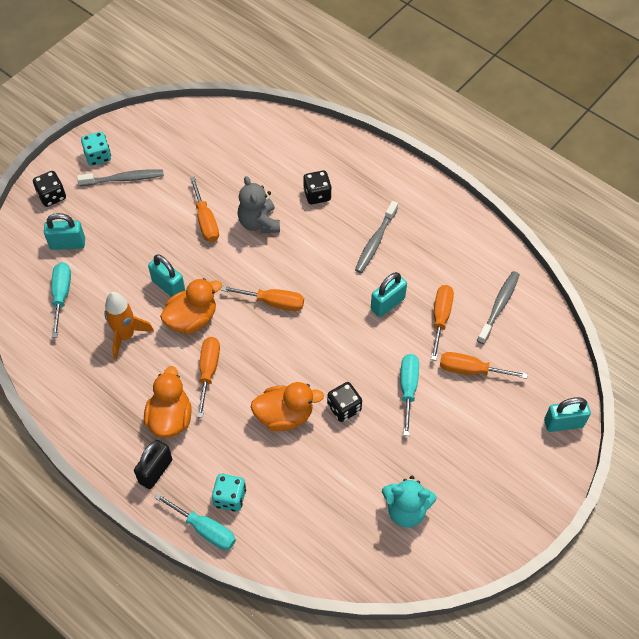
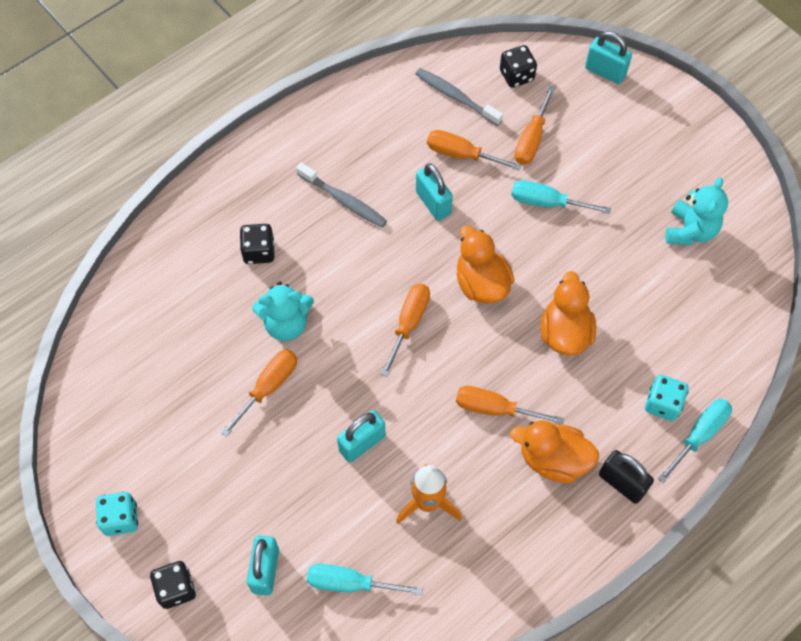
camera: 80 degrees left, 5 degrees up
grey toothbrush [77,169,164,186] -> none
orange duck [160,278,222,334] -> orange duck moved to [457,225,514,304]
orange screwdriver [190,177,219,242] -> orange screwdriver turned 45 degrees counterclockwise [221,349,297,437]
grey teddy bear [238,176,280,233] -> turquoise teddy bear [252,281,314,341]
black dice [327,382,362,422] -> black dice moved to [500,45,537,88]
turquoise padlock [544,397,591,432] -> turquoise padlock turned 60 degrees counterclockwise [585,31,632,84]

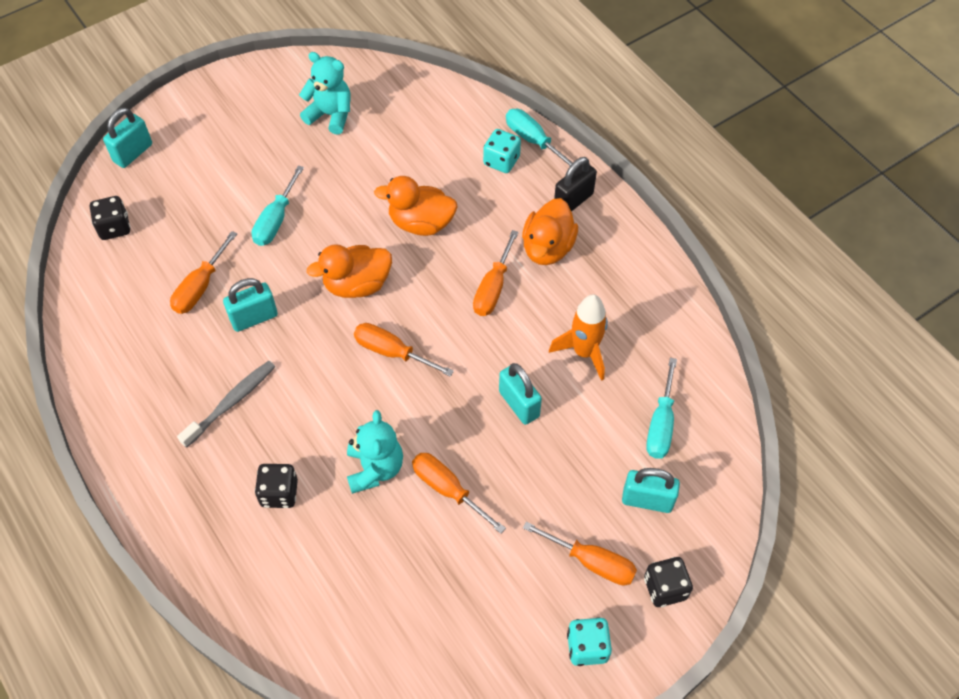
camera: 85 degrees left, 5 degrees down
grey toothbrush [415,68,503,126] -> none
orange screwdriver [514,86,556,165] -> orange screwdriver moved to [523,521,637,586]

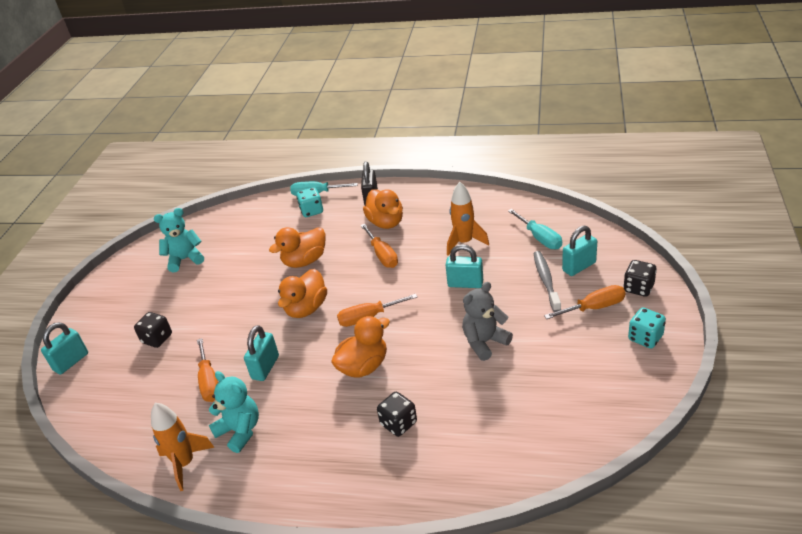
camera: 40 degrees left, 20 degrees down
black dice [90,196,130,240] -> black dice moved to [134,312,172,348]
turquoise padlock [103,108,152,168] -> turquoise padlock turned 45 degrees clockwise [41,322,88,375]
grey toothbrush [177,361,275,448] -> grey toothbrush moved to [533,251,561,312]
turquoise screwdriver [252,165,304,246] -> none
turquoise teddy bear [347,410,403,494] -> turquoise teddy bear moved to [209,371,259,453]
orange screwdriver [412,453,506,534] -> grey teddy bear [462,282,513,361]
none -> orange rocket [151,403,215,491]
none -> orange duck [331,316,390,378]

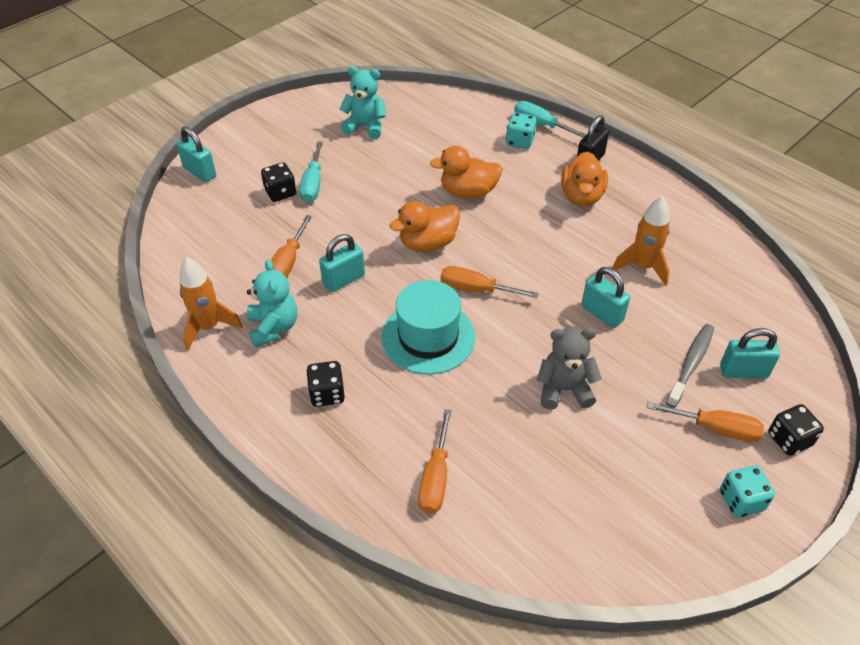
camera: 30 degrees right, 10 degrees up
turquoise padlock [41,322,88,375] -> turquoise padlock turned 60 degrees clockwise [176,127,216,182]
orange duck [331,316,390,378] -> turquoise hat [381,280,475,374]
orange screwdriver [360,224,398,268] -> orange screwdriver moved to [419,409,452,514]
black dice [377,392,417,437] -> black dice moved to [306,361,345,407]
turquoise screwdriver [508,209,562,249] -> turquoise screwdriver moved to [299,142,323,202]

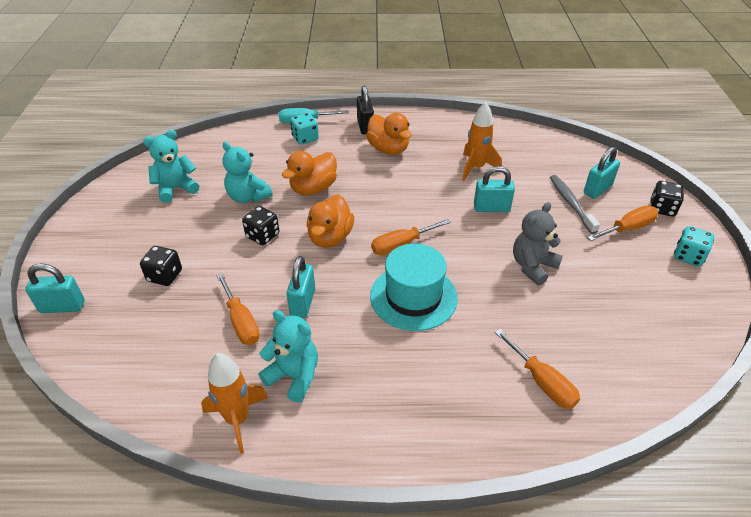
camera: 45 degrees left, 5 degrees down
turquoise screwdriver [299,142,323,202] -> none
black dice [306,361,345,407] -> black dice moved to [242,206,279,245]
none -> turquoise teddy bear [222,142,273,203]

